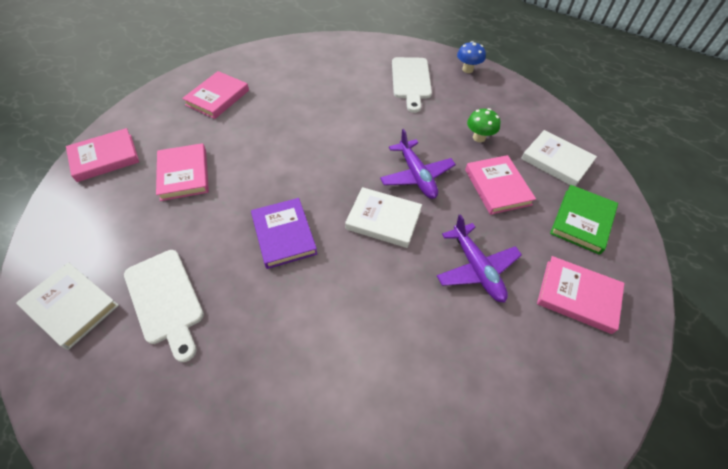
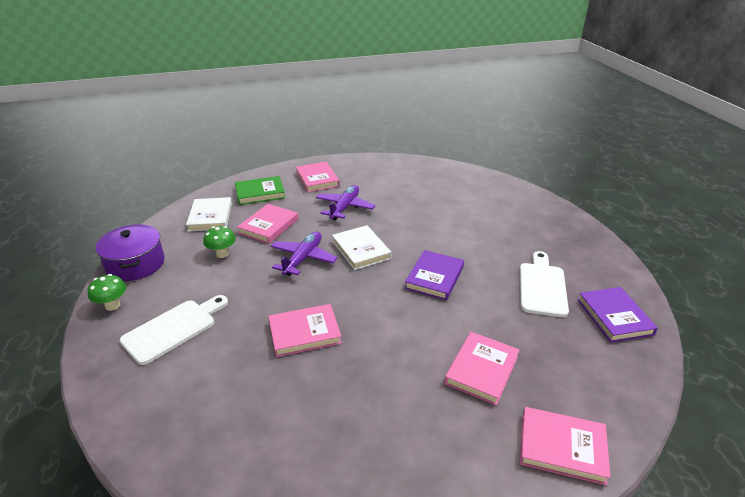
camera: 135 degrees left, 20 degrees down
white book [16,262,119,350] -> purple book [578,287,658,343]
pink book [182,71,249,119] -> pink book moved to [268,304,342,357]
blue mushroom [457,41,486,73] -> green mushroom [87,274,126,311]
none -> purple pot [96,224,165,281]

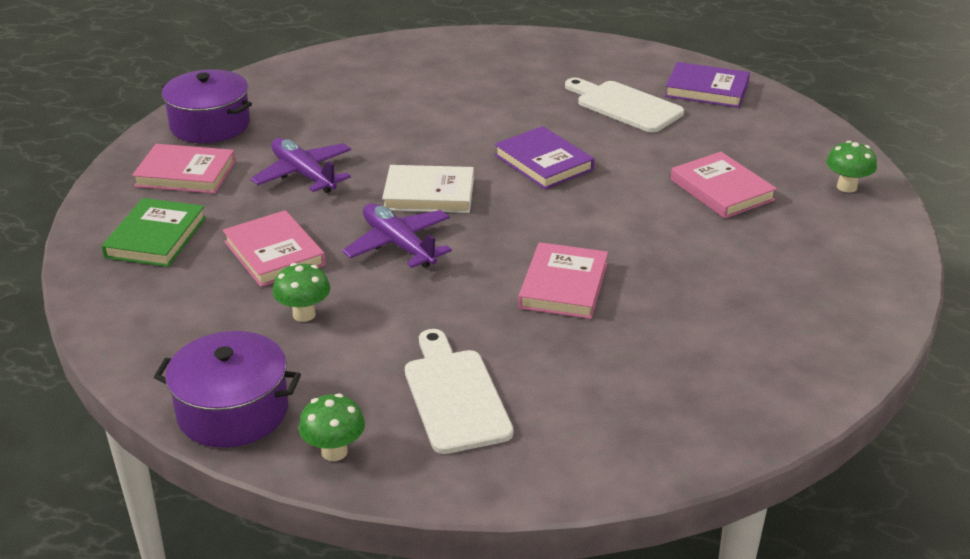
camera: 60 degrees left, 0 degrees up
white book [186,197,232,232] -> none
pink book [520,407,611,485] -> green mushroom [826,141,877,193]
none -> purple pot [161,69,252,143]

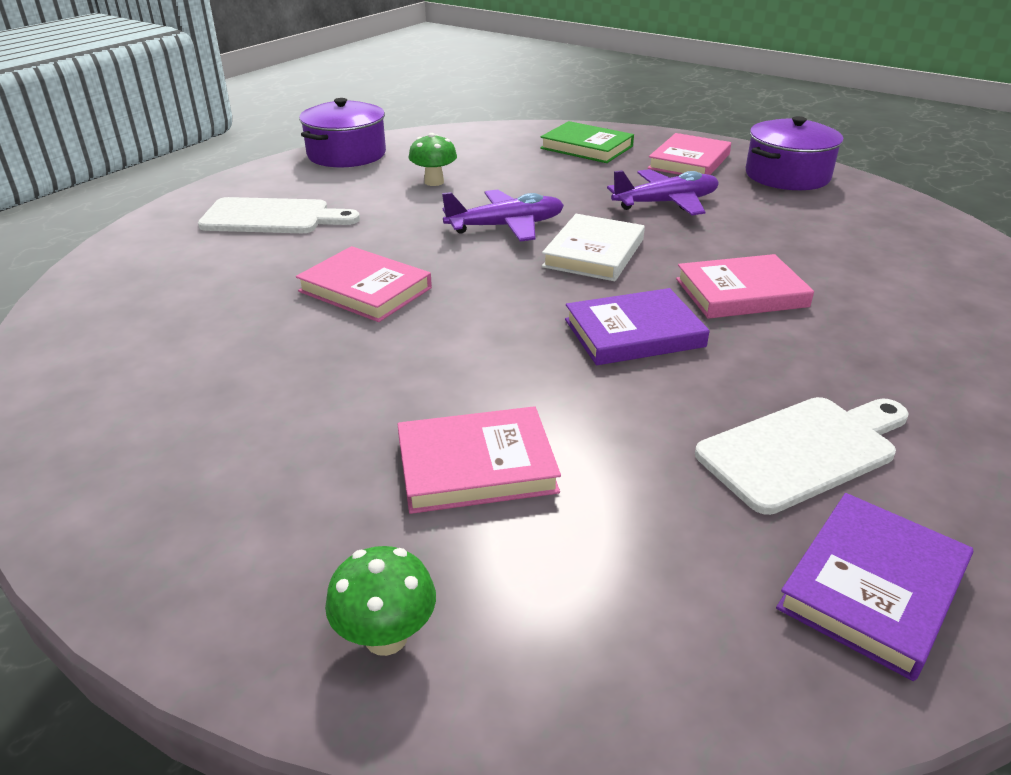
camera: 110 degrees right, 0 degrees up
pink book [223,210,326,287] -> pink book moved to [676,254,814,319]
green mushroom [299,394,365,461] -> none

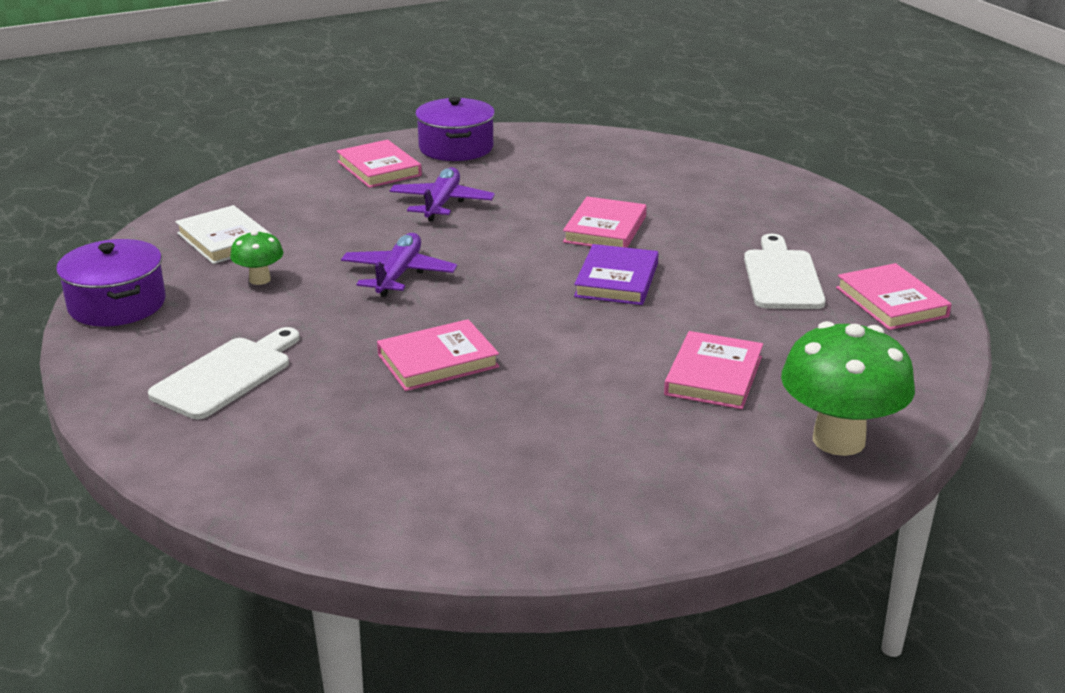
camera: 60 degrees left, 5 degrees down
green mushroom [325,546,436,656] -> green mushroom [781,321,915,456], size x2.00
green book [540,121,634,163] -> none
white book [542,214,645,281] -> white book moved to [175,205,272,264]
purple book [776,493,973,681] -> pink book [836,263,952,330]

